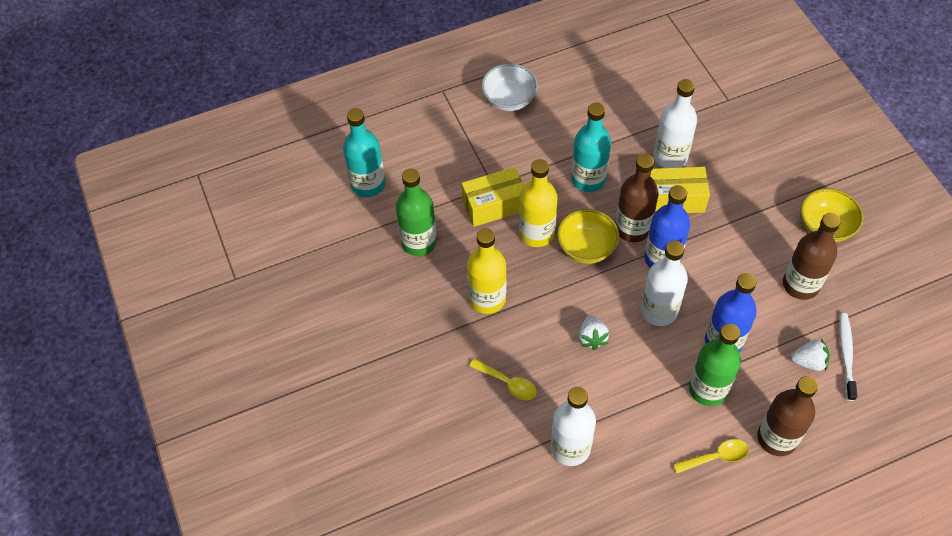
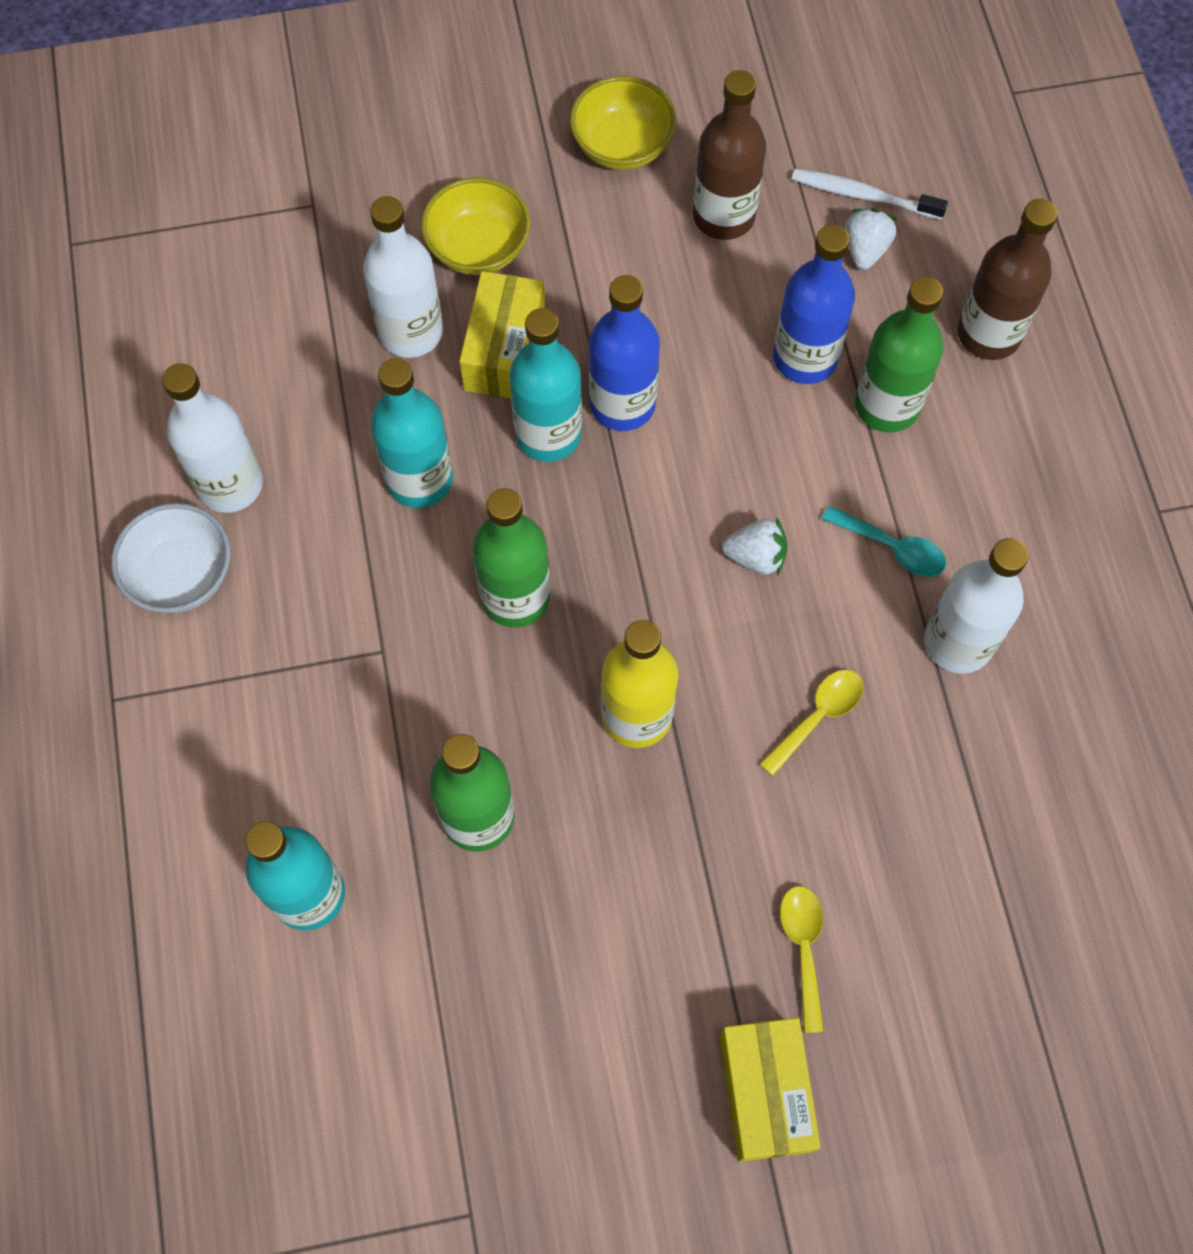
camera: 80 degrees left, 10 degrees up
yellow box [461,167,524,227] -> yellow box moved to [719,1018,821,1162]
yellow bottle [519,159,558,247] -> green bottle [472,488,550,628]
yellow bowl [557,209,619,264] -> yellow bowl moved to [421,177,531,275]
brown bottle [615,154,659,242] -> turquoise bottle [509,308,582,462]
white bottle [641,241,688,326] -> white bottle moved to [162,363,263,513]
yellow spoon [673,439,749,473] -> yellow spoon moved to [780,886,824,1033]
none -> turquoise spoon [822,505,946,577]

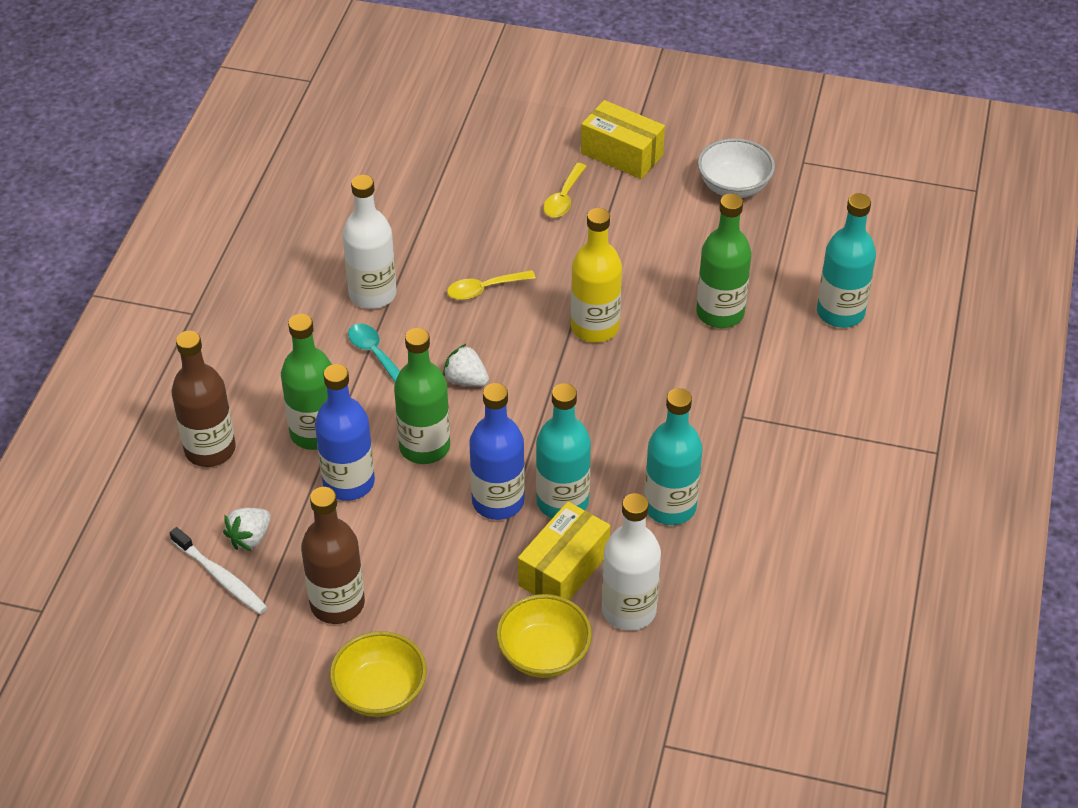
camera: 155 degrees left, 20 degrees down
white bowl [111,503,231,613] -> white bowl moved to [698,138,775,198]
white bottle [162,363,263,513] -> none
green bottle [472,488,550,628] -> green bottle moved to [394,328,450,464]
yellow box [719,1018,821,1162] -> yellow box turned 75 degrees counterclockwise [581,100,665,179]

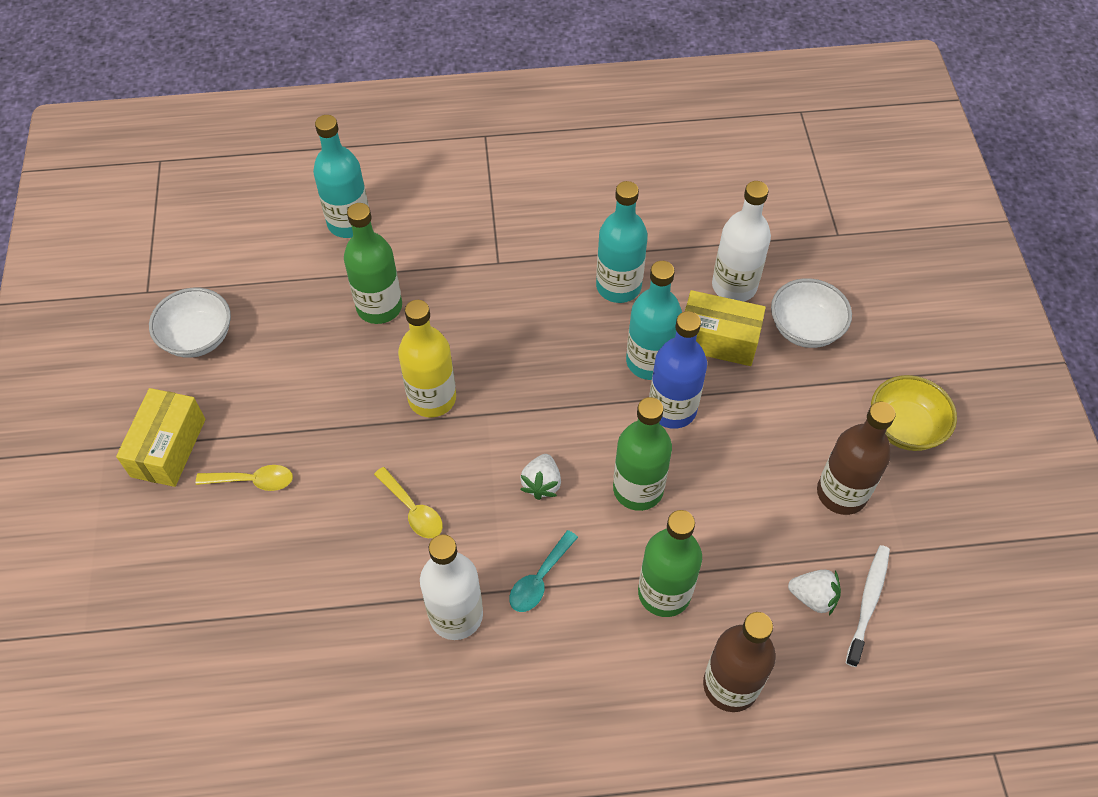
camera: 110 degrees left, 10 degrees up
blue bottle [315,364,375,501] -> none
yellow bowl [496,594,592,678] -> white bowl [771,278,852,348]

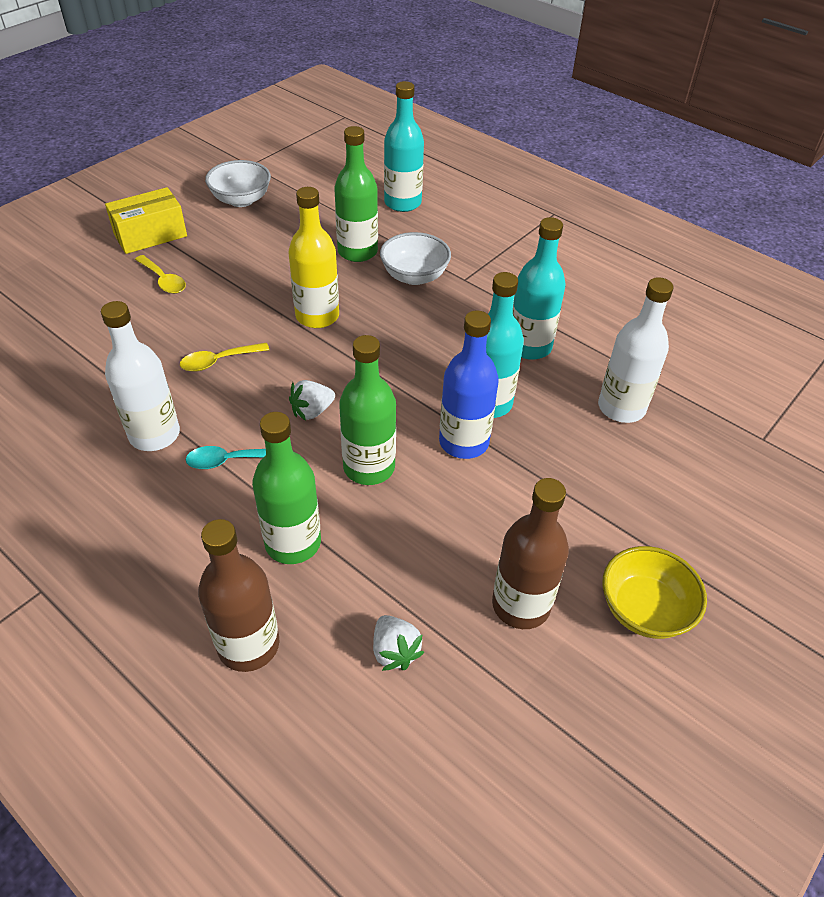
camera: 45 degrees right, 10 degrees down
yellow spoon [374,467,443,538] -> yellow spoon turned 60 degrees clockwise [180,343,269,372]
yellow box [685,290,766,366] -> none
white bowl [771,278,852,348] -> white bowl moved to [380,232,451,285]
white toothbrush [846,545,890,667] -> none

